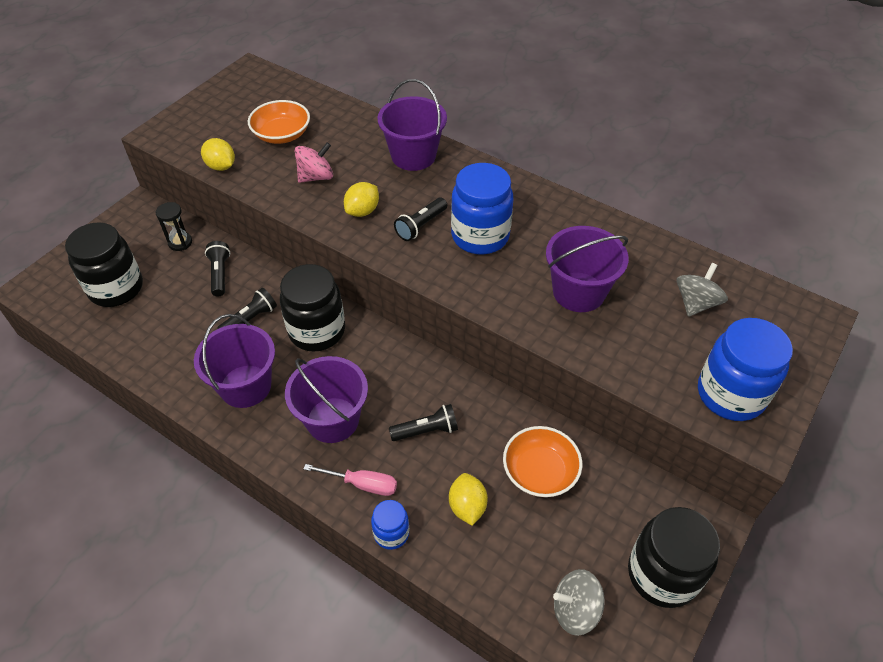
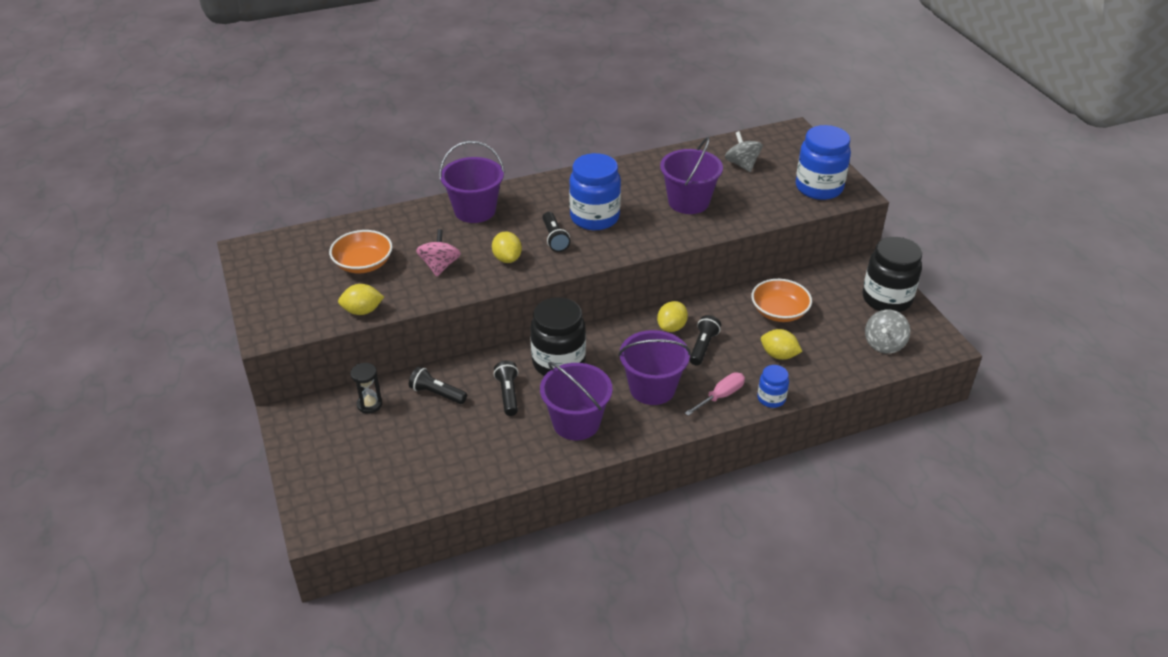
camera: 55 degrees left, 10 degrees down
black jar [65,222,143,307] -> none
none -> yellow lemon [657,301,688,332]

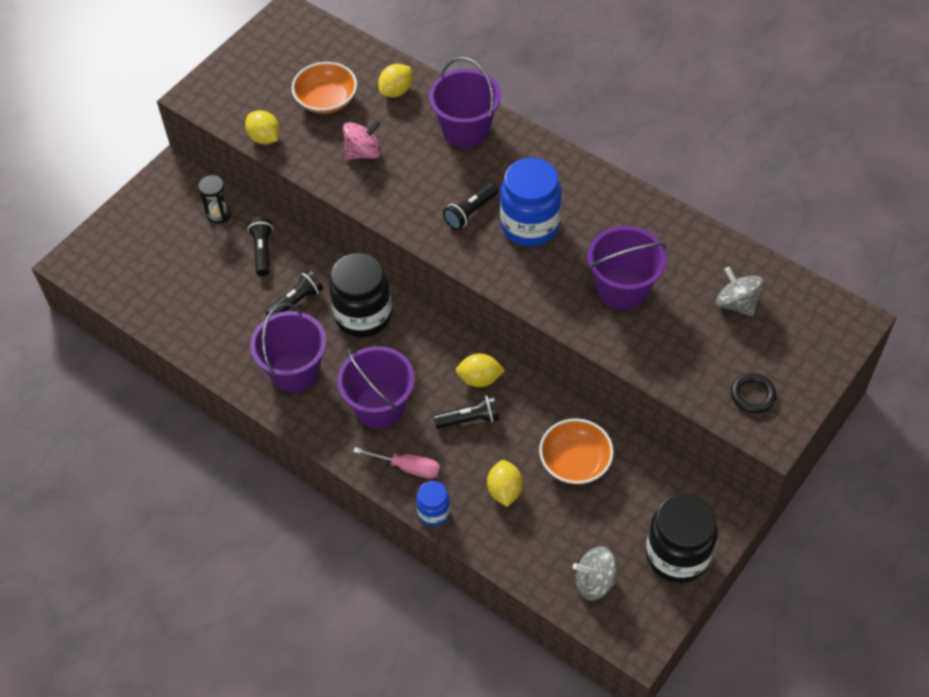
camera: 60 degrees right, 15 degrees up
yellow lemon [492,231,522,263] -> yellow lemon moved to [378,64,412,97]
grey spinning top [725,131,763,172] -> grey spinning top turned 75 degrees counterclockwise [716,267,764,316]
blue jar [796,125,851,200] -> black ring [731,373,776,413]

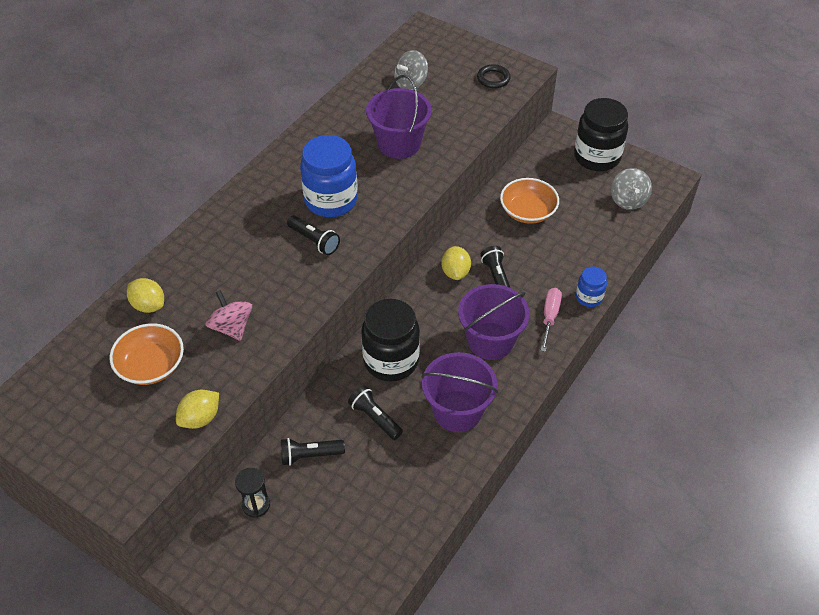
camera: 95 degrees left, 5 degrees down
purple bucket [429,57,501,147] -> none
yellow lemon [487,460,523,507] -> none

